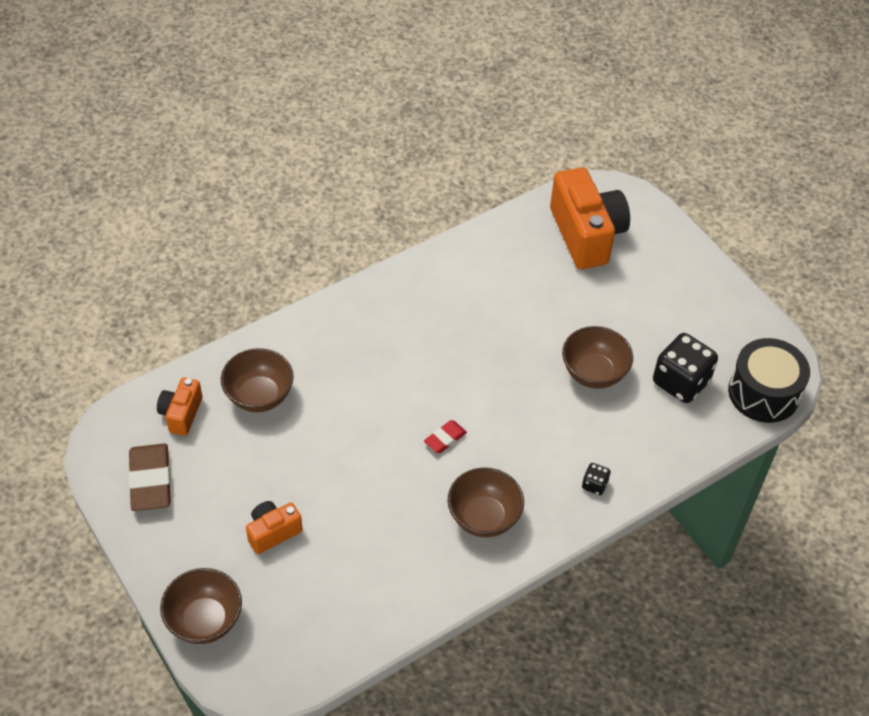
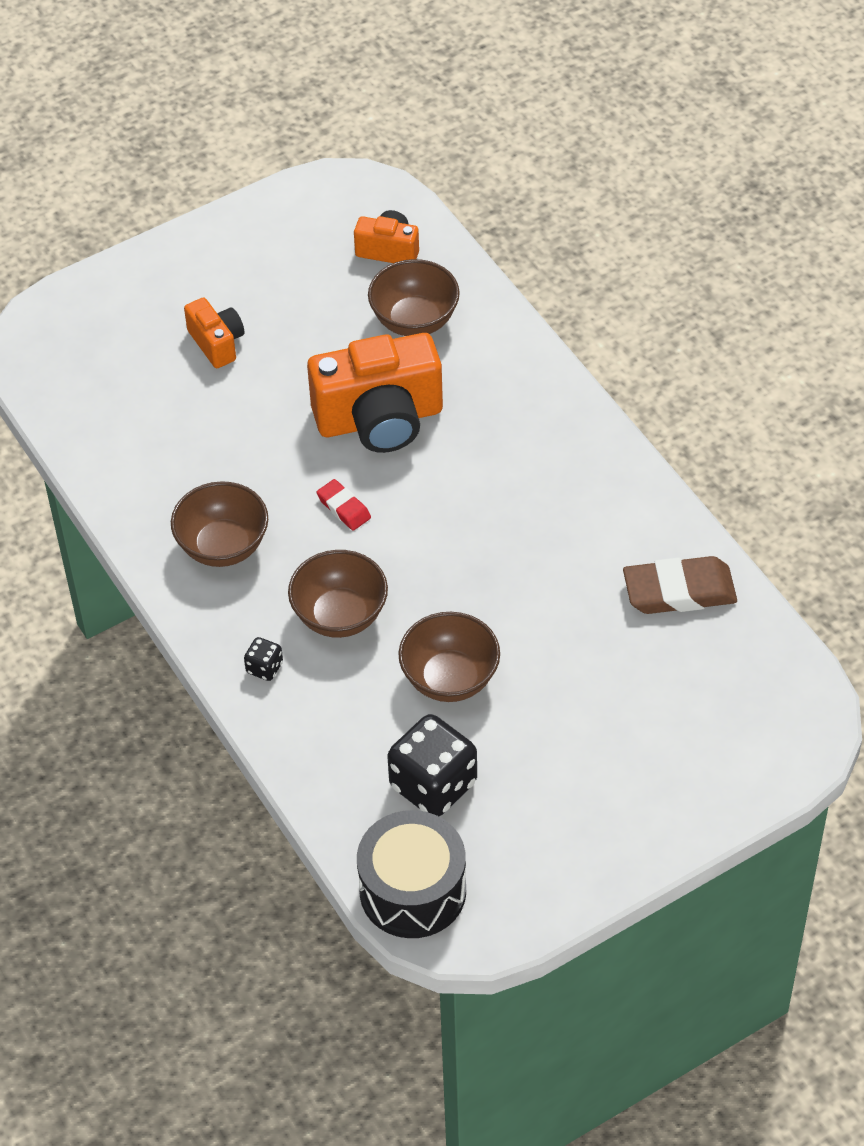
camera: 95 degrees right, 0 degrees up
brown eraser [128,443,171,511] -> brown eraser moved to [623,556,737,614]
brown bowl [160,568,242,644] -> brown bowl moved to [288,550,388,638]
orange camera [550,167,630,269] -> orange camera moved to [307,333,443,453]

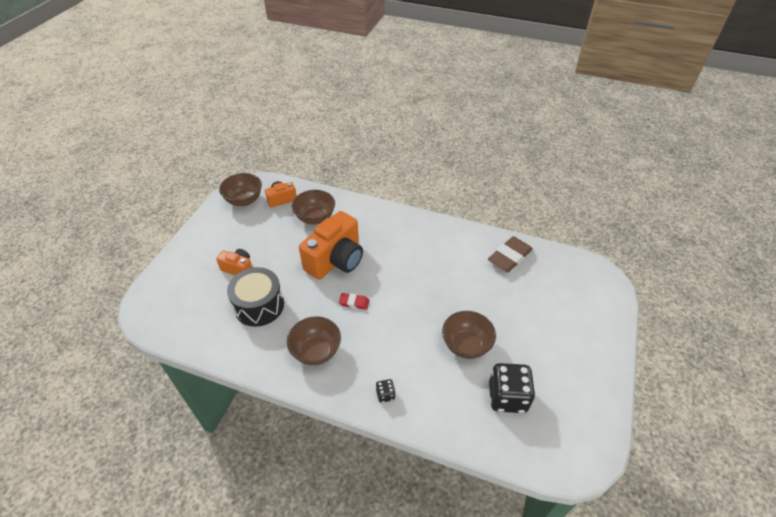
camera: 40 degrees left, 5 degrees down
brown bowl [288,550,388,638] -> brown bowl moved to [219,173,262,206]
black drum [357,810,466,938] -> black drum moved to [227,267,284,327]

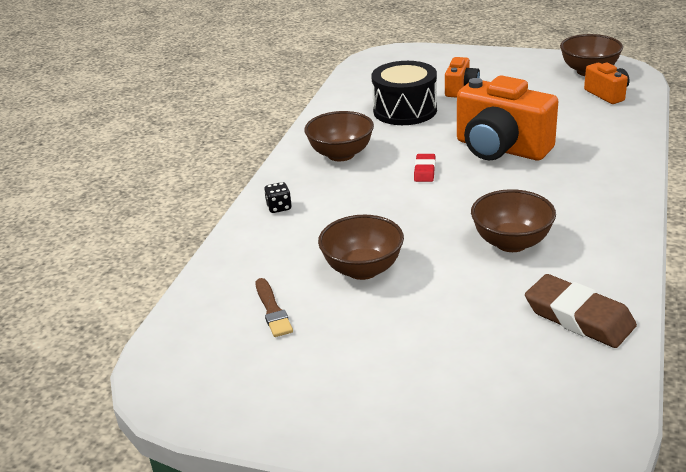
camera: 90 degrees right, 15 degrees down
brown bowl [292,190,335,225] -> brown bowl moved to [471,189,556,252]
black dice [489,363,535,413] -> brown brush [256,278,293,337]

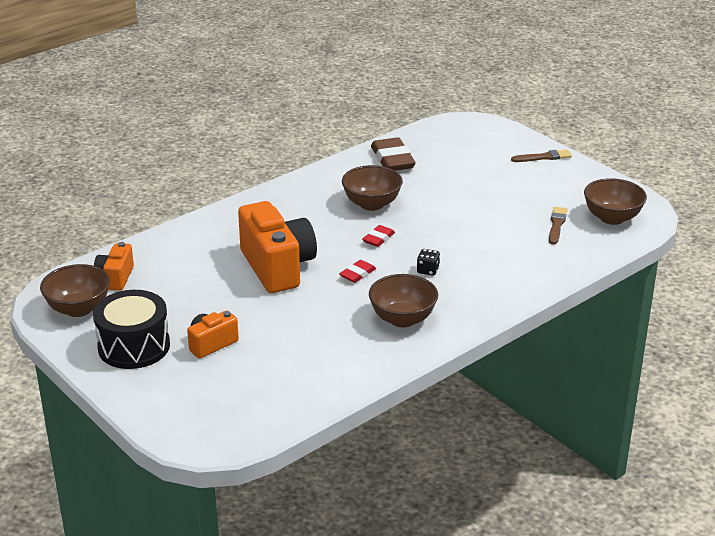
camera: 150 degrees left, 0 degrees up
black dice [264,182,292,213] -> black dice moved to [417,249,440,276]
brown bowl [318,215,404,280] -> brown bowl moved to [584,178,647,225]
black drum [371,61,437,125] -> black drum moved to [93,290,170,369]
none -> red eraser [362,225,395,247]
none -> brown brush [511,150,572,162]

